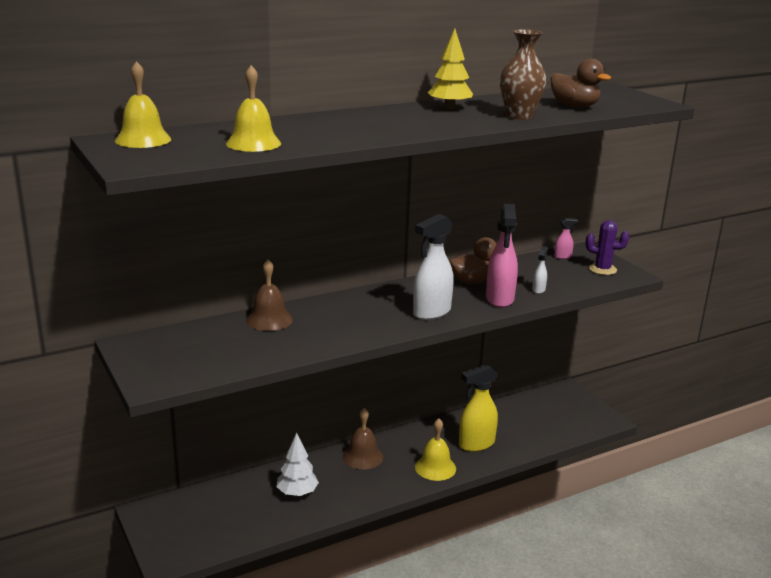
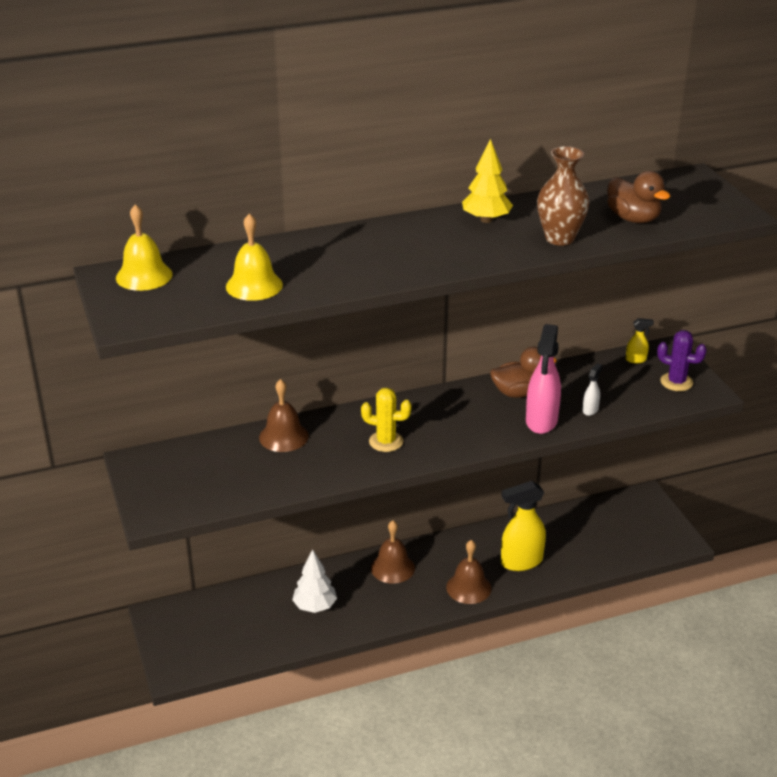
camera: 10 degrees right, 10 degrees up
white spray bottle [413,214,454,320] -> none
yellow bell [415,419,456,481] -> brown bell [446,540,491,604]
pink spray bottle [554,218,578,259] -> yellow spray bottle [626,318,654,363]
none -> yellow cactus [361,388,412,452]

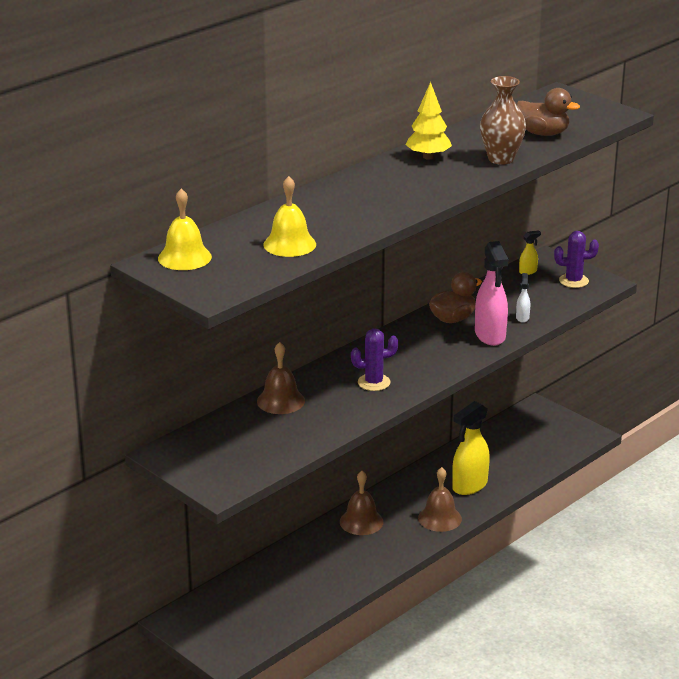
camera: 25 degrees left, 5 degrees down
white tree [292,549,337,613] -> none
yellow cactus [361,388,412,452] -> purple cactus [351,328,398,391]

